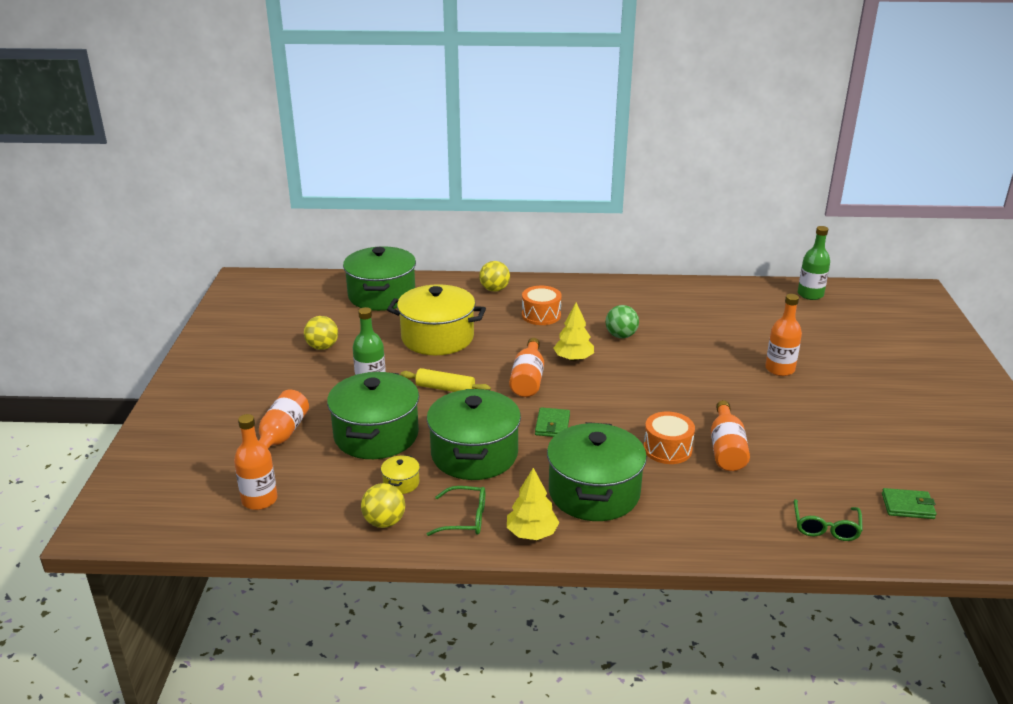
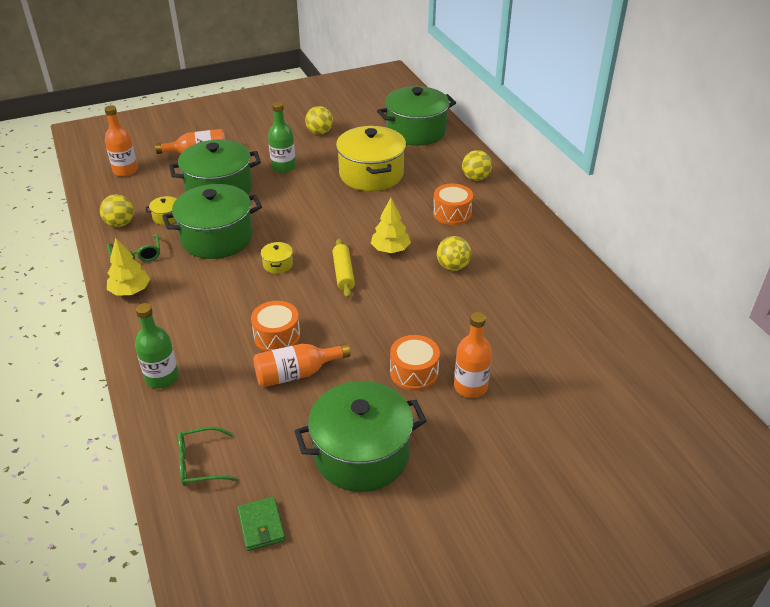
camera: 65 degrees right, 10 degrees up
yellow rolling pin [400,368,491,392] -> yellow rolling pin moved to [332,239,355,298]
orange bottle [509,338,544,397] -> none
green wallet [535,407,570,437] -> yellow pot [261,242,293,274]
green pot [547,422,647,521] -> green pot moved to [295,381,426,492]
green ball [605,305,639,338] -> yellow ball [437,236,471,271]
green bottle [798,226,830,300] -> green bottle moved to [135,303,179,389]
none -> orange drum [390,335,440,391]

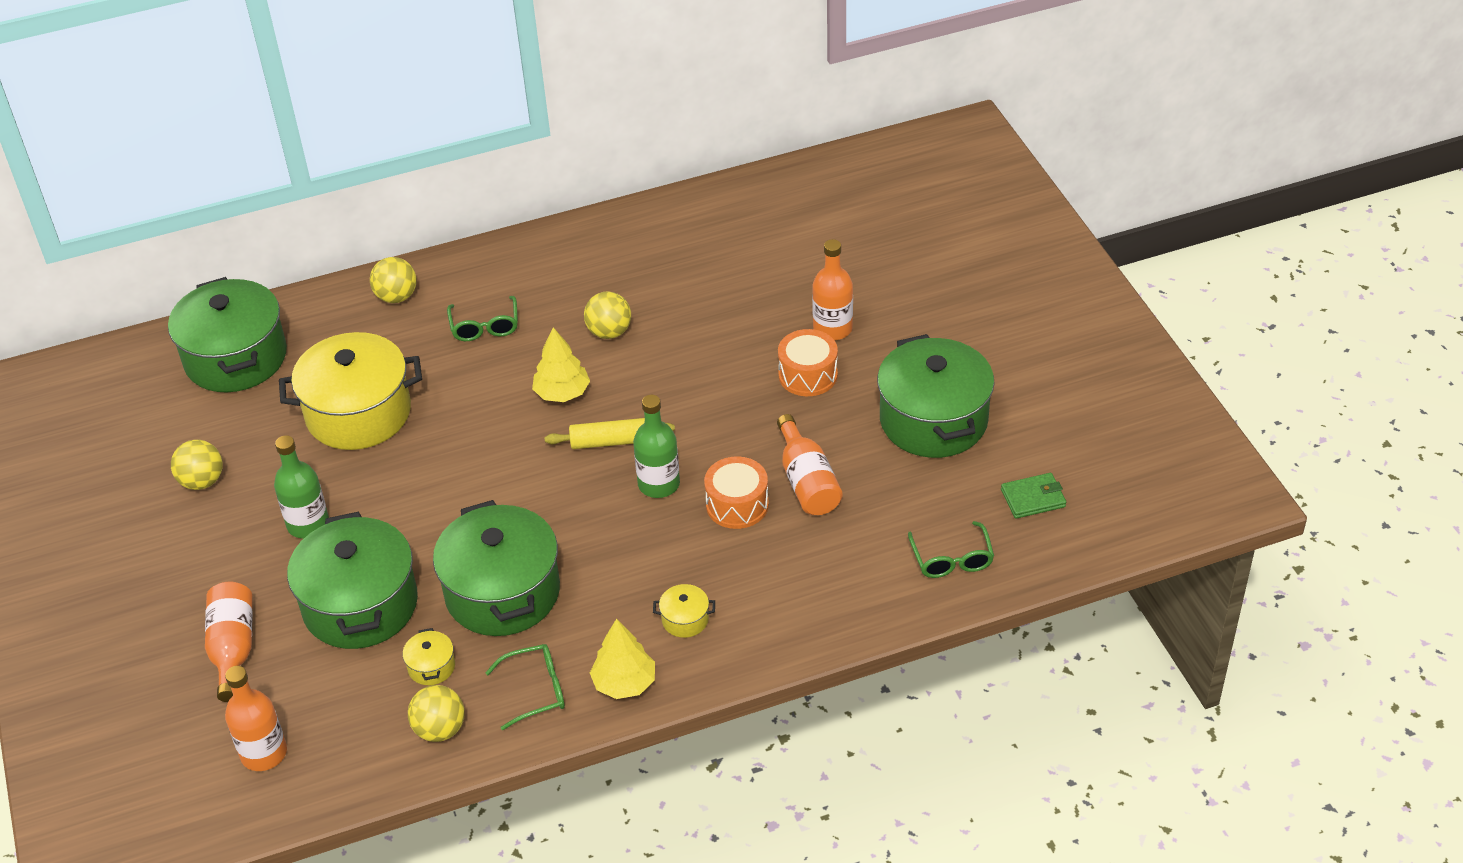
camera: 85 degrees left, 5 degrees up
green bottle [135,303,179,389] -> green bottle moved to [633,395,680,498]
yellow pot [261,242,293,274] -> yellow pot moved to [653,584,715,638]
orange drum [433,183,473,225] -> green glasses [447,296,518,341]

